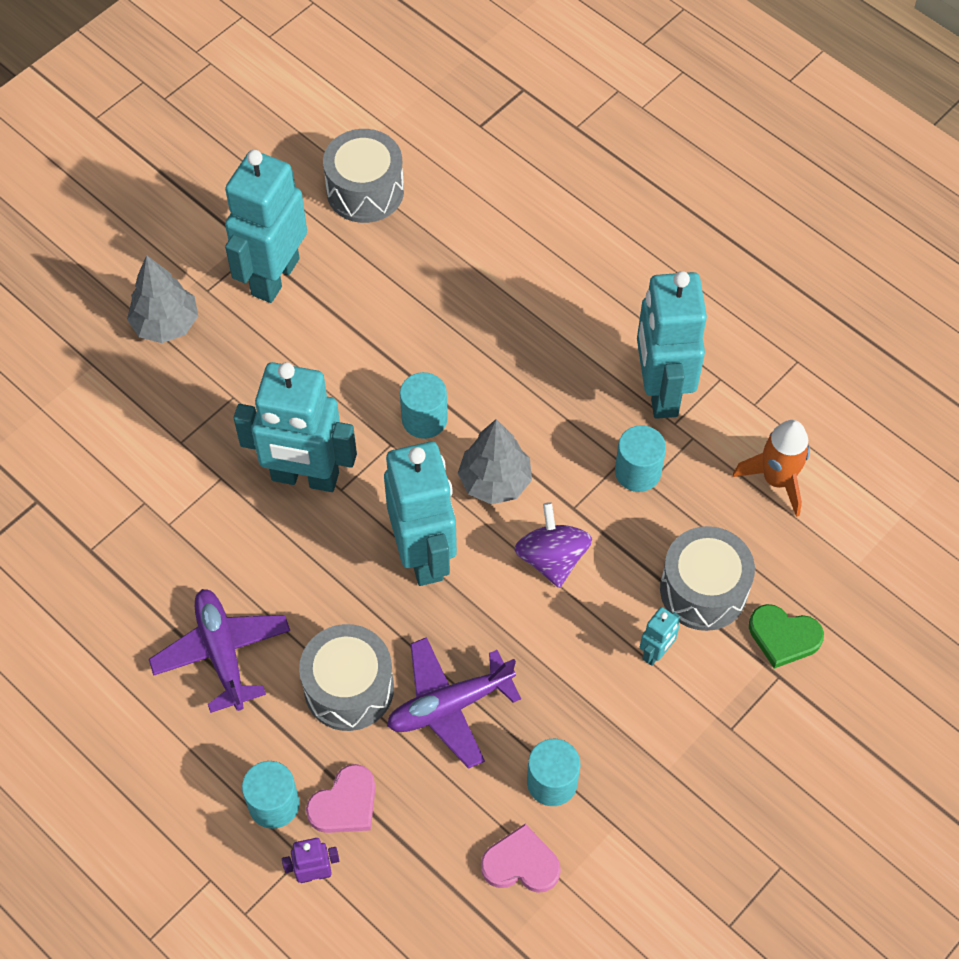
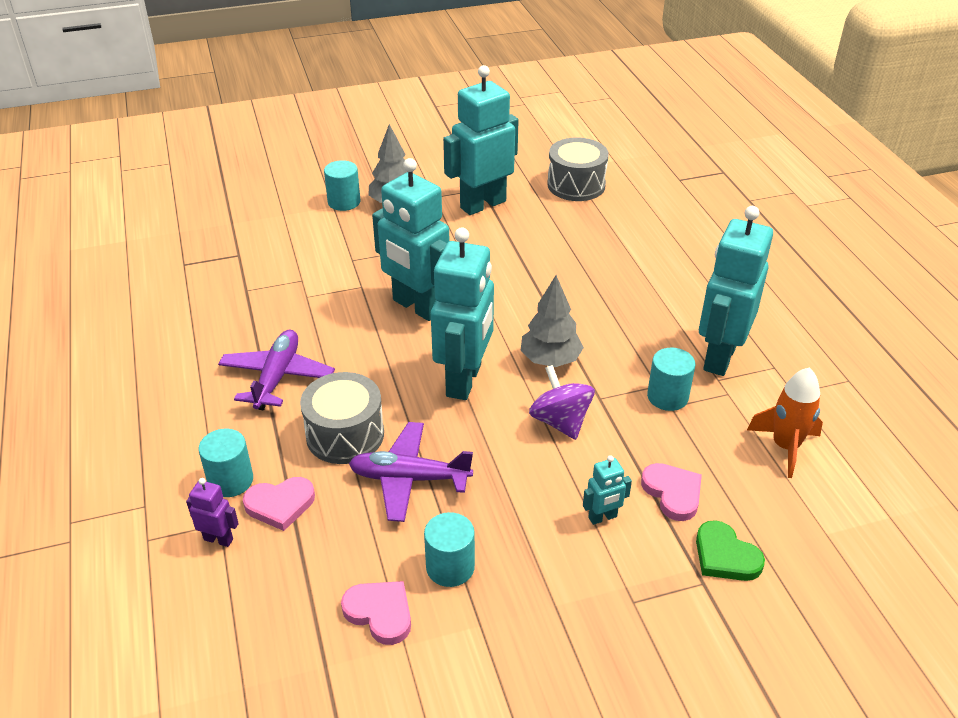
camera: 30 degrees right, 20 degrees down
turquoise cylinder [400,372,448,439] -> turquoise cylinder moved to [324,160,360,211]
purple spinning top [514,502,592,588] -> purple spinning top turned 45 degrees counterclockwise [529,365,595,440]
grey drum [660,526,755,631] -> pink heart [641,463,702,521]

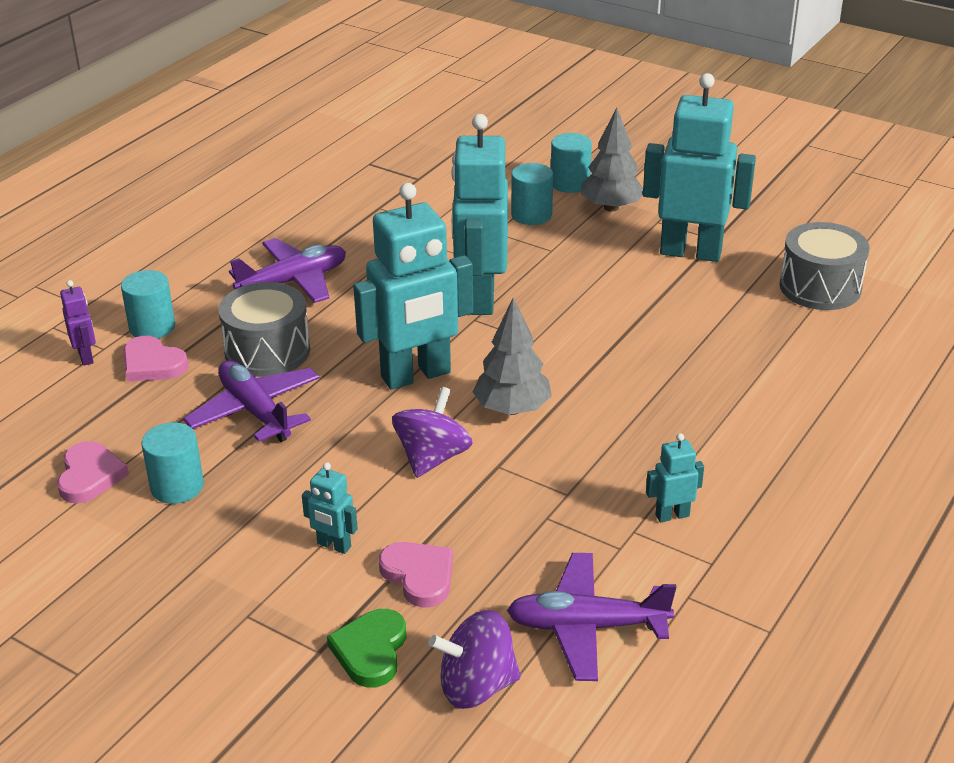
camera: 50 degrees right, 5 degrees down
pink heart [641,463,702,521] -> pink heart turned 60 degrees counterclockwise [379,542,453,608]
turquoise cylinder [647,347,695,411] -> turquoise cylinder moved to [511,163,553,225]
turquoise robot [699,206,773,376] -> turquoise robot [646,433,704,522], size x0.43
orange rocket [747,368,823,478] -> purple plane [507,553,676,681]
none -> purple spinning top [429,610,521,709]

